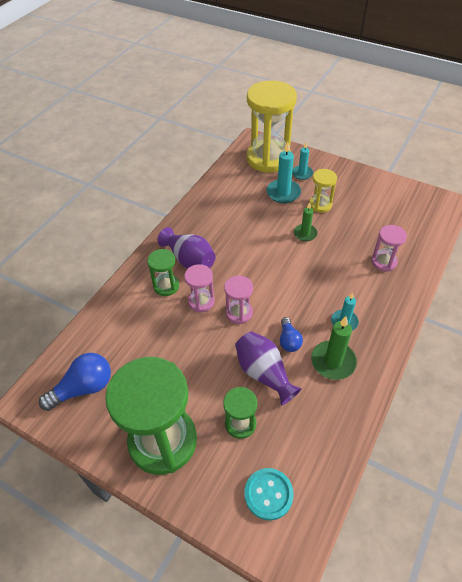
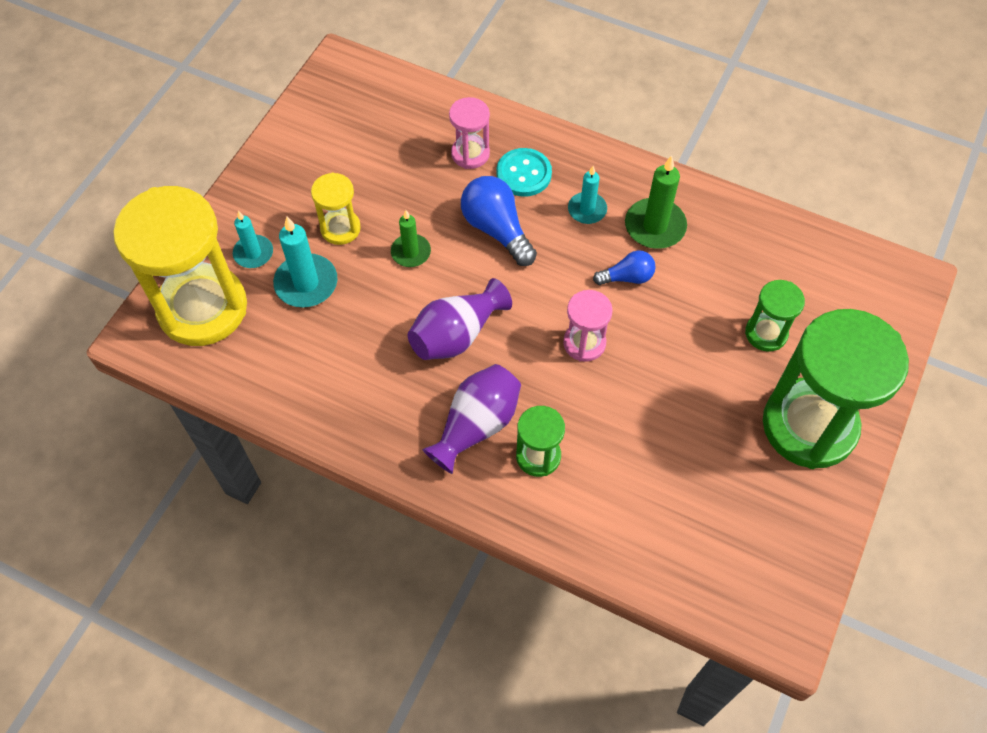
camera: 95 degrees left, 10 degrees up
blue light bulb [39,353,111,411] -> blue light bulb moved to [461,176,537,266]
pink hourglass [184,264,215,312] -> none
purple vase [235,331,302,406] -> purple vase moved to [408,278,512,360]
turquoise button [244,468,294,520] -> turquoise button moved to [496,148,552,197]

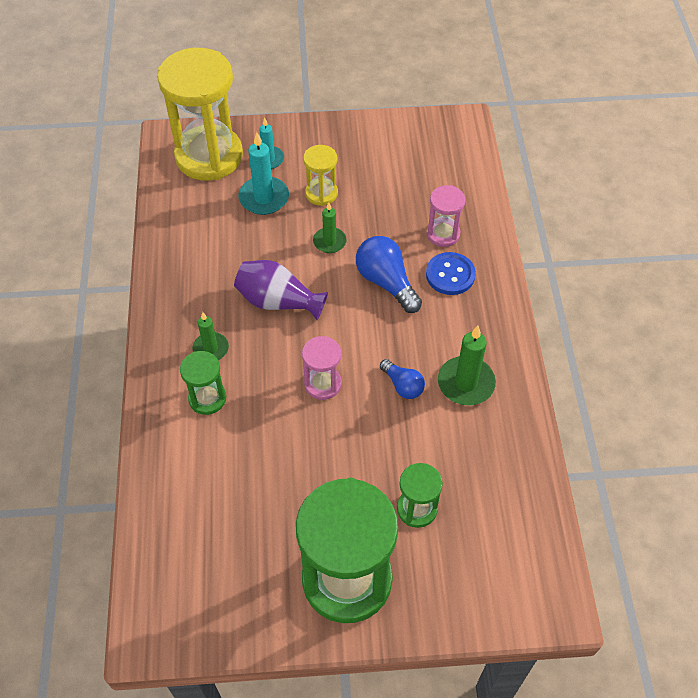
camera: 60 degrees right, 5 degrees down
purple vase [422,364,521,474] -> green candle [192,312,229,360]
blue light bulb [461,176,537,266] -> blue light bulb turned 60 degrees counterclockwise [356,236,422,313]
turquoise button [496,148,552,197] -> blue button [426,252,476,295]
turquoise candle [568,166,607,224] -> none

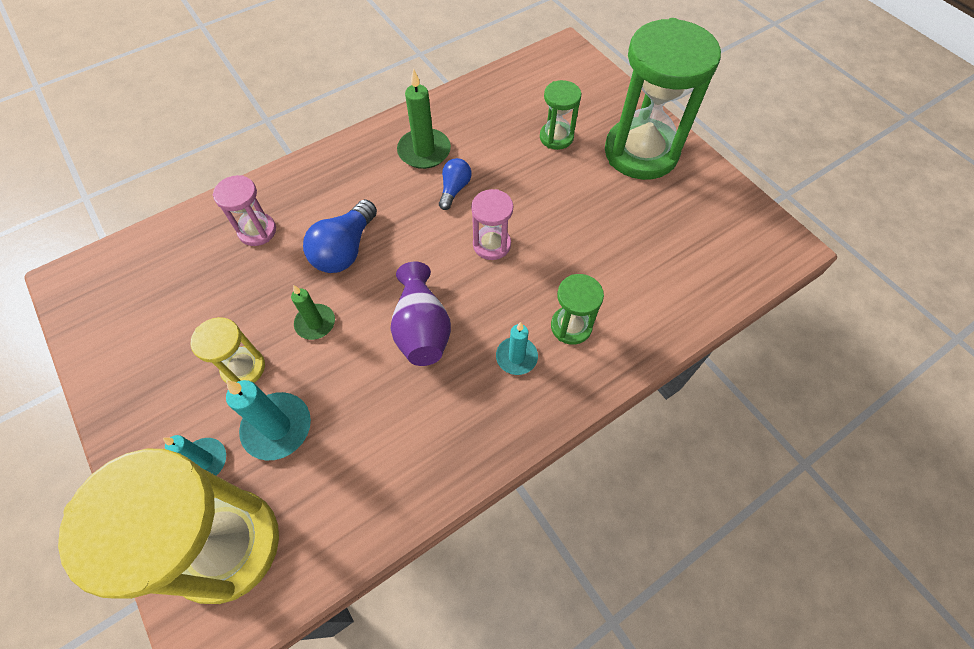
camera: 120 degrees left, 5 degrees up
green candle [192,312,229,360] -> turquoise candle [496,322,538,375]
blue button [426,252,476,295] -> none

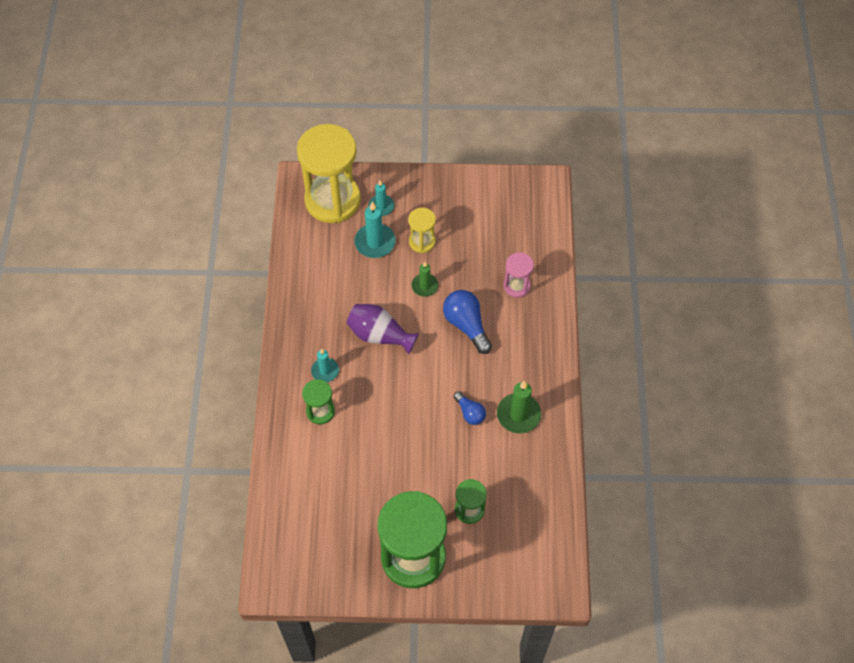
camera: 125 degrees right, 0 degrees up
pink hourglass [471,189,513,260] -> none

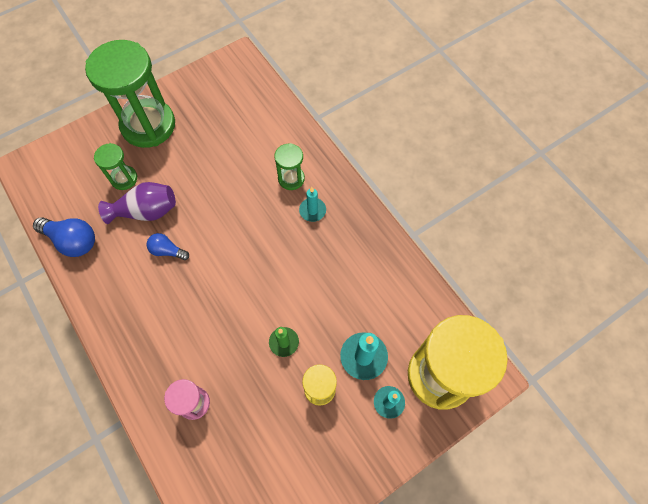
camera: 145 degrees right, 5 degrees up
purple vase [346,304,419,355] -> purple vase moved to [98,182,176,224]
blue light bulb [443,290,492,354] -> blue light bulb moved to [33,217,95,257]
green candle [497,381,541,433] -> none

